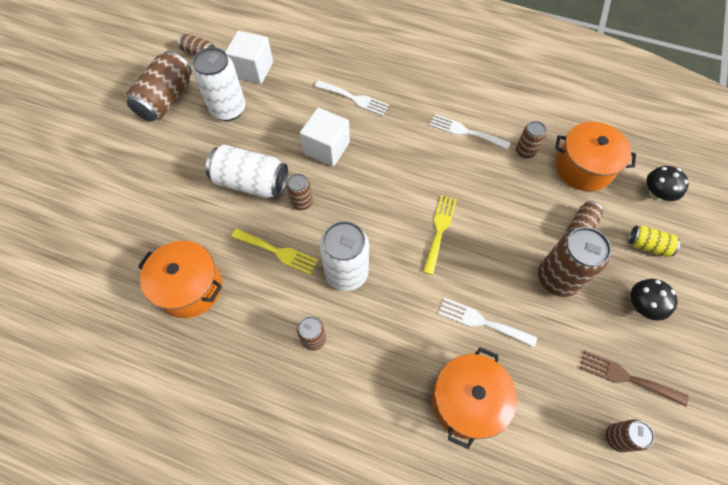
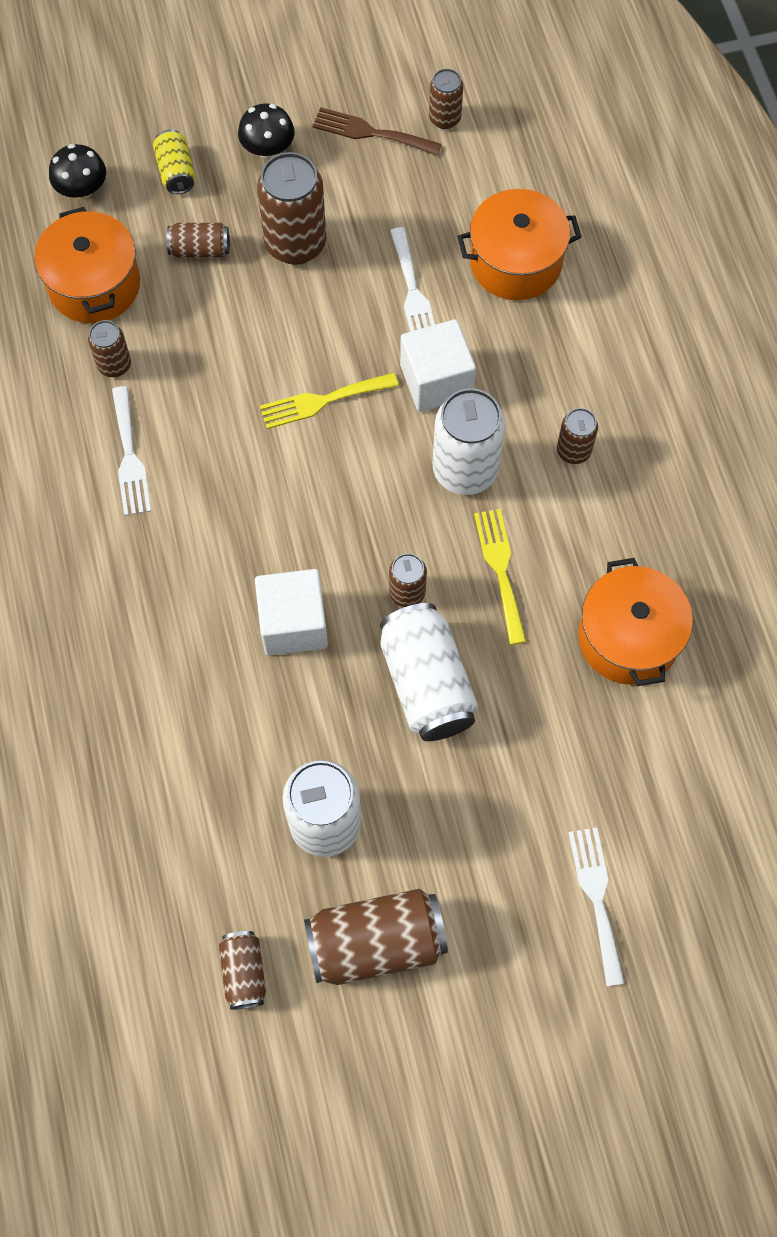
camera: 125 degrees left, 5 degrees up
white cube [225,31,273,84] -> white cube moved to [400,319,476,412]
white fork [315,80,389,116] -> white fork moved to [568,827,624,986]
brown fork [580,351,689,406] -> brown fork turned 120 degrees clockwise [313,107,442,156]

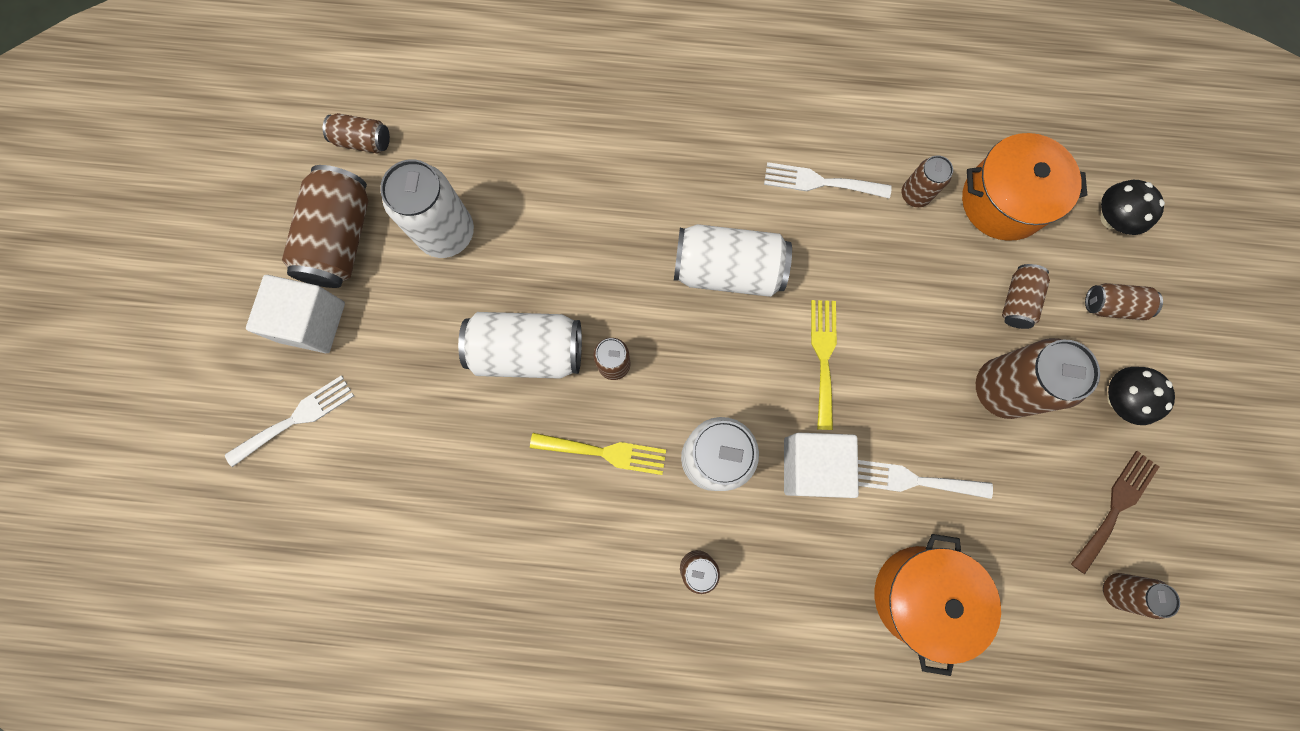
camera: 110 degrees right, 10 degrees up
yellow can [153,129,195,194] -> brown can [1085,283,1163,320]
white cube [255,569,328,656] -> white cube moved to [246,275,345,353]
white fork [568,827,624,986] -> white fork turned 45 degrees counterclockwise [225,376,354,467]
orange pot [578,558,693,686] -> none
none -> white can [674,224,792,297]

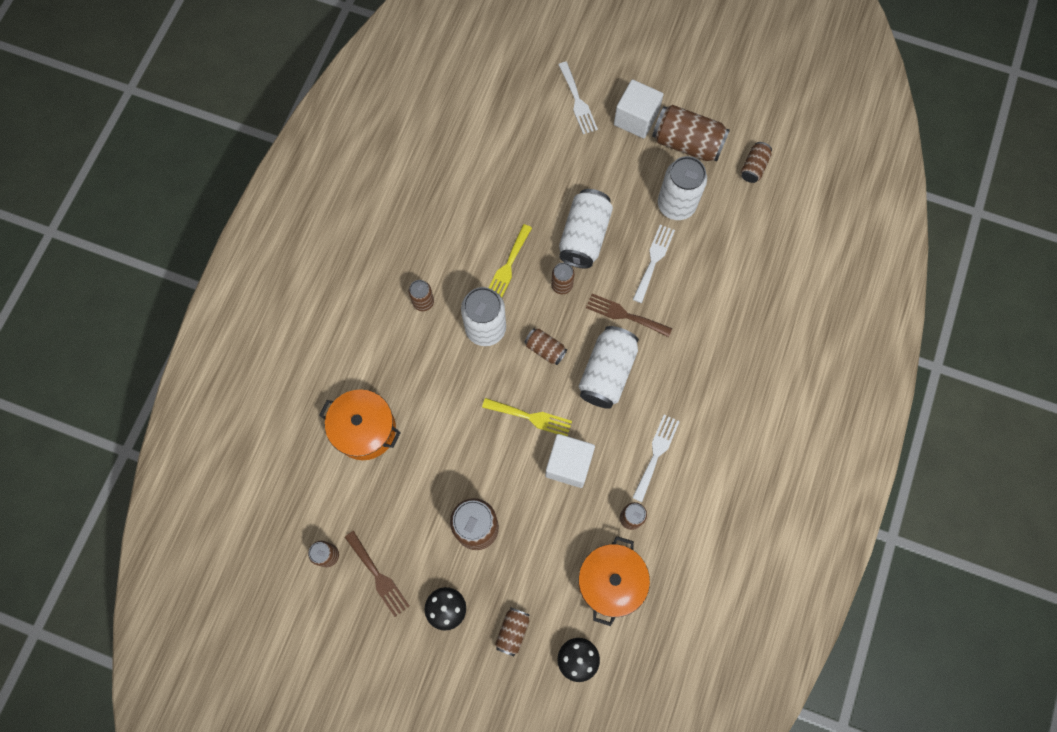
camera: 105 degrees right, 5 degrees down
white cube [784,433,859,498] -> white cube moved to [545,434,595,488]
white fork [858,460,993,499] -> white fork moved to [633,225,675,303]
brown can [1002,264,1050,329] -> brown can moved to [524,328,567,365]
none -> brown fork [586,293,672,337]

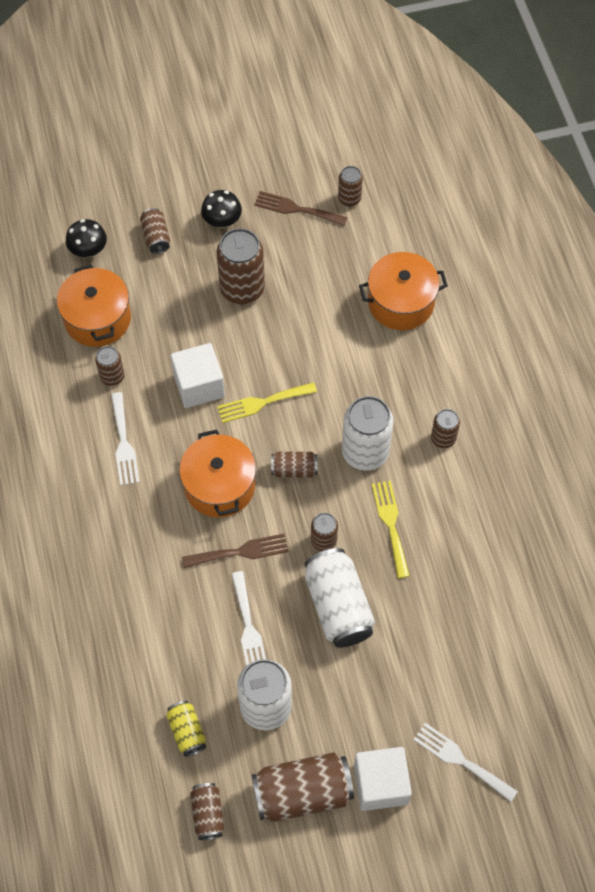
camera: 145 degrees right, 10 degrees down
white can [579,326,639,409] -> orange pot [179,429,256,517]
none -> yellow can [166,701,206,757]

